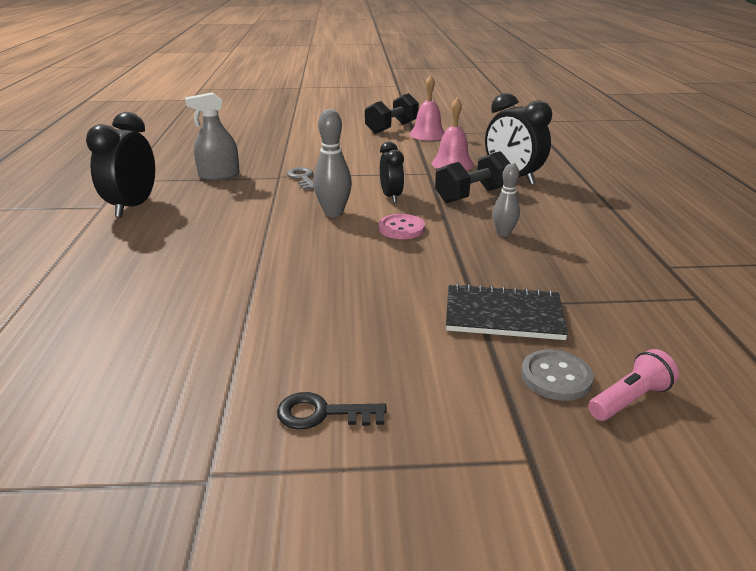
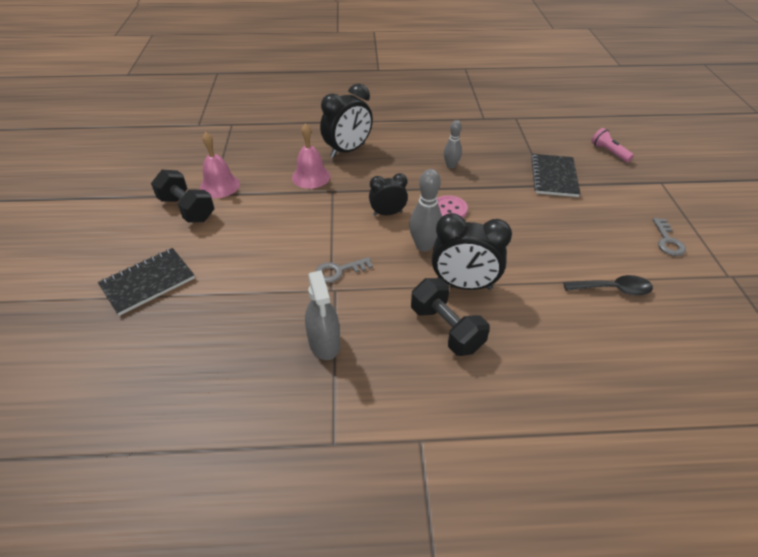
camera: 90 degrees left, 15 degrees up
black clock [86,112,155,217] -> black clock moved to [432,213,512,290]
black key [277,392,387,429] -> grey key [653,218,686,256]
black dumbbell [435,151,511,203] -> black dumbbell moved to [411,278,490,356]
grey button [521,350,593,401] -> none
none -> black notebook [98,248,195,316]
none -> black spoon [563,275,653,295]

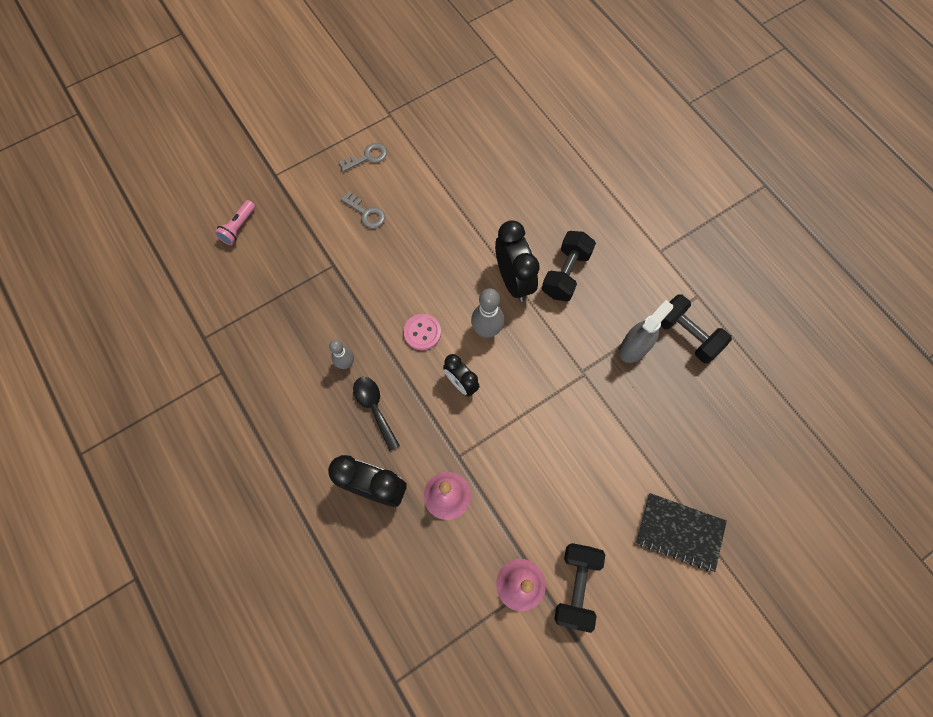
camera: 120 degrees left, 25 degrees up
grey key [315,257,373,283] -> grey key moved to [341,192,385,228]
black notebook [531,154,581,197] -> none
black spoon [563,275,653,295] -> black spoon moved to [353,377,400,451]
none -> black dumbbell [661,294,732,363]

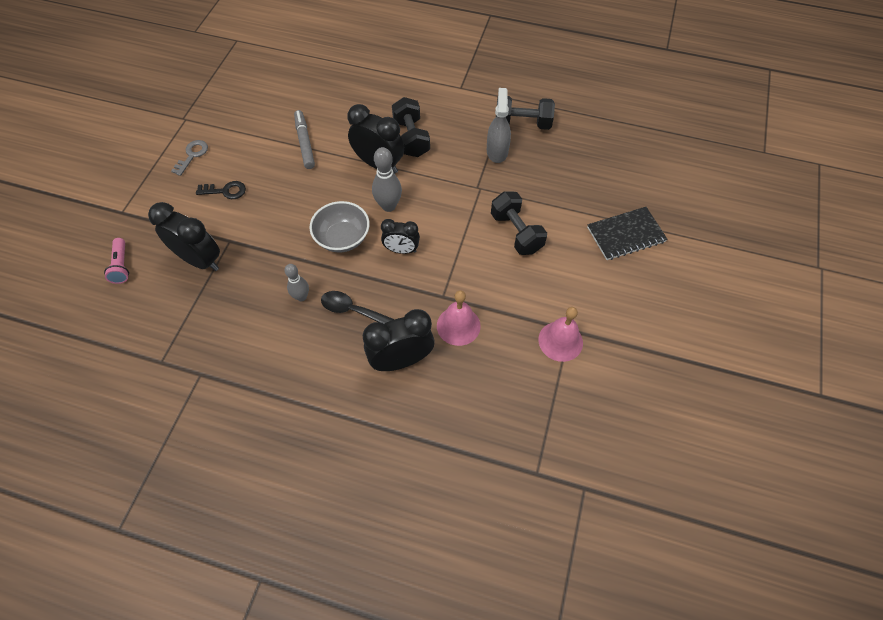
camera: 40 degrees left, 10 degrees down
grey key [341,192,385,228] -> black key [196,181,246,199]
pink button [404,314,441,350] -> grey bowl [309,201,370,253]
black dumbbell [554,543,605,633] -> black dumbbell moved to [491,191,547,255]
none -> black clock [148,202,220,271]
none -> grey marker [294,110,315,169]

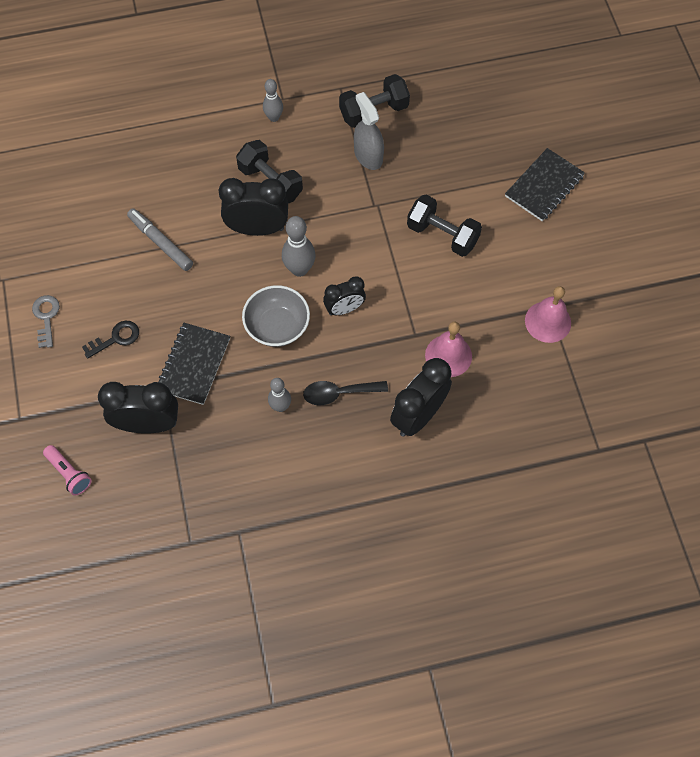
camera: 30 degrees left, 5 degrees up
none -> black notebook [159,323,230,405]
none -> grey bowling pin [263,79,283,122]

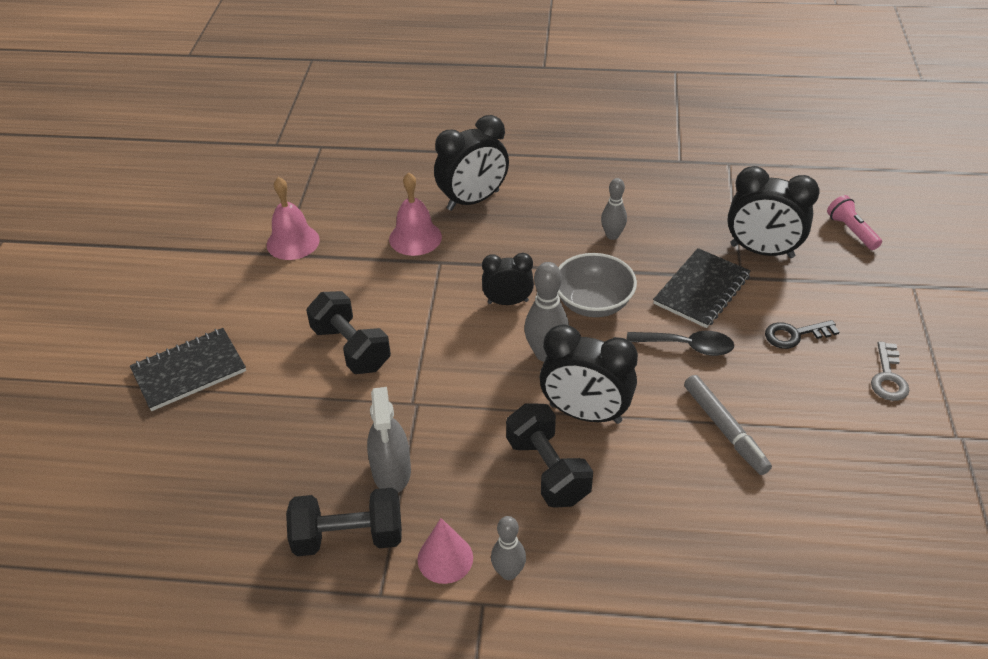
camera: 160 degrees left, 20 degrees down
black spoon [303,381,388,405] -> black spoon moved to [627,331,734,356]
none -> pink cone [418,518,473,584]

